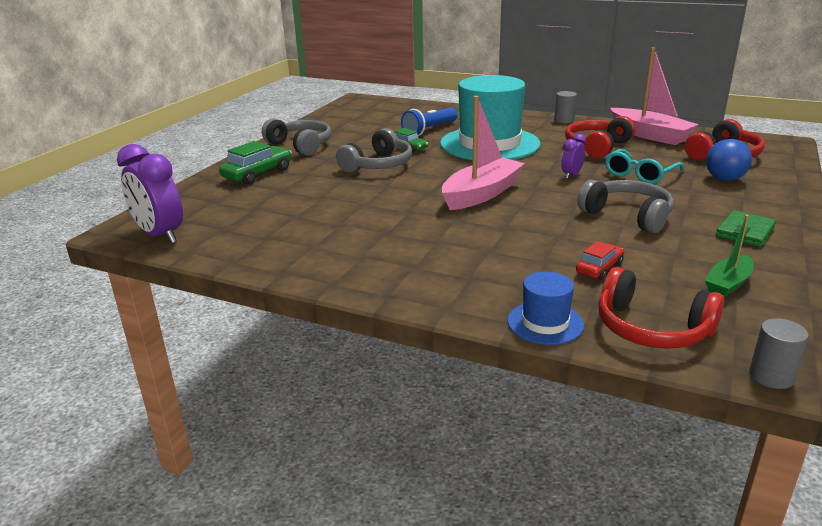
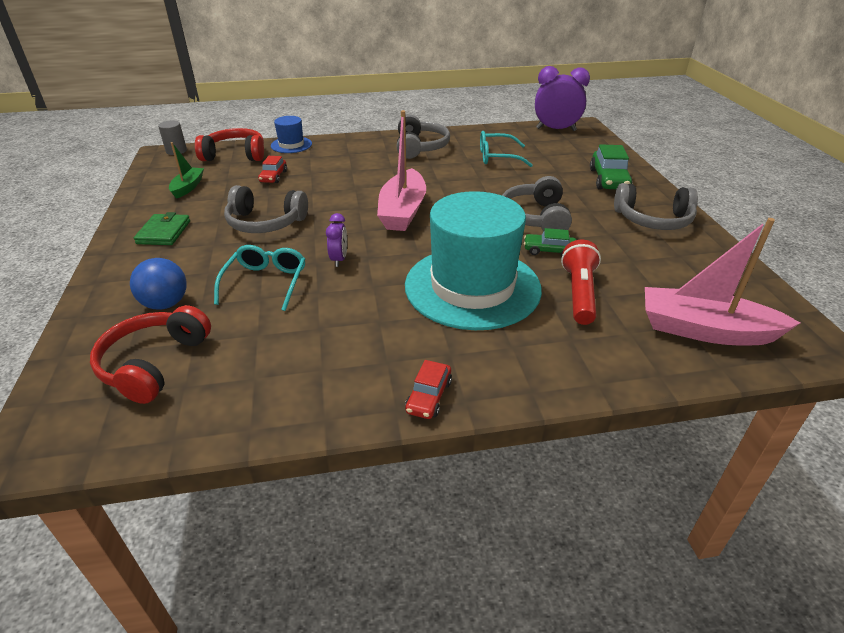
camera: 145 degrees right, 10 degrees up
blue flashlight [401,108,458,136] -> red flashlight [561,240,601,325]
grey cylinder [555,91,577,123] -> red car [405,360,452,419]
red headphones [565,116,635,158] -> none
pink boat [610,47,699,145] -> pink boat moved to [645,218,800,345]
none -> grey headphones [397,114,450,159]
none -> turquoise glasses [480,131,533,167]

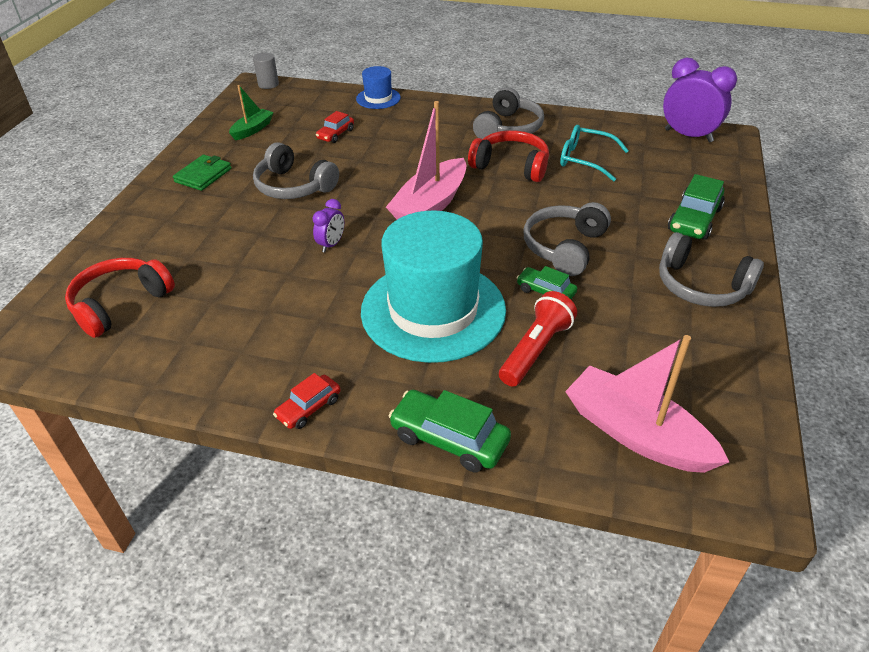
camera: 25 degrees right, 5 degrees up
blue ball [130,258,187,310] -> none
red headphones [195,128,264,161] -> red headphones moved to [468,130,549,182]
turquoise glasses [214,245,306,311] -> none
none -> green car [389,390,511,472]

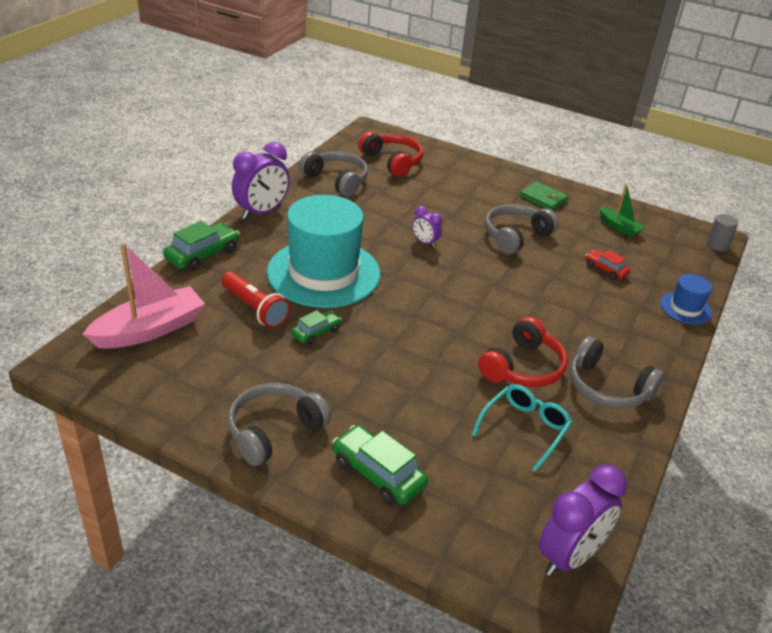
camera: 100 degrees right, 5 degrees down
red car [273,373,341,429] -> purple clock [232,142,290,220]
pink boat [386,101,466,220] -> none
grey headphones [524,202,611,276] -> grey headphones moved to [299,151,368,197]

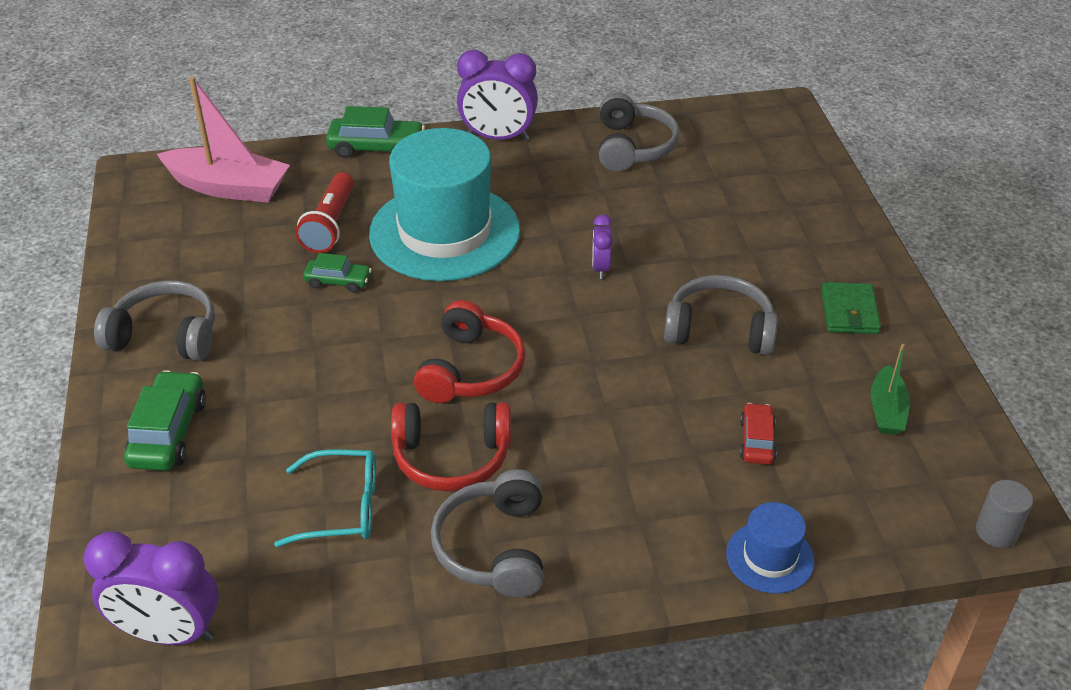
camera: 55 degrees right, 5 degrees up
red headphones [359,131,423,177] -> red headphones moved to [414,300,526,403]

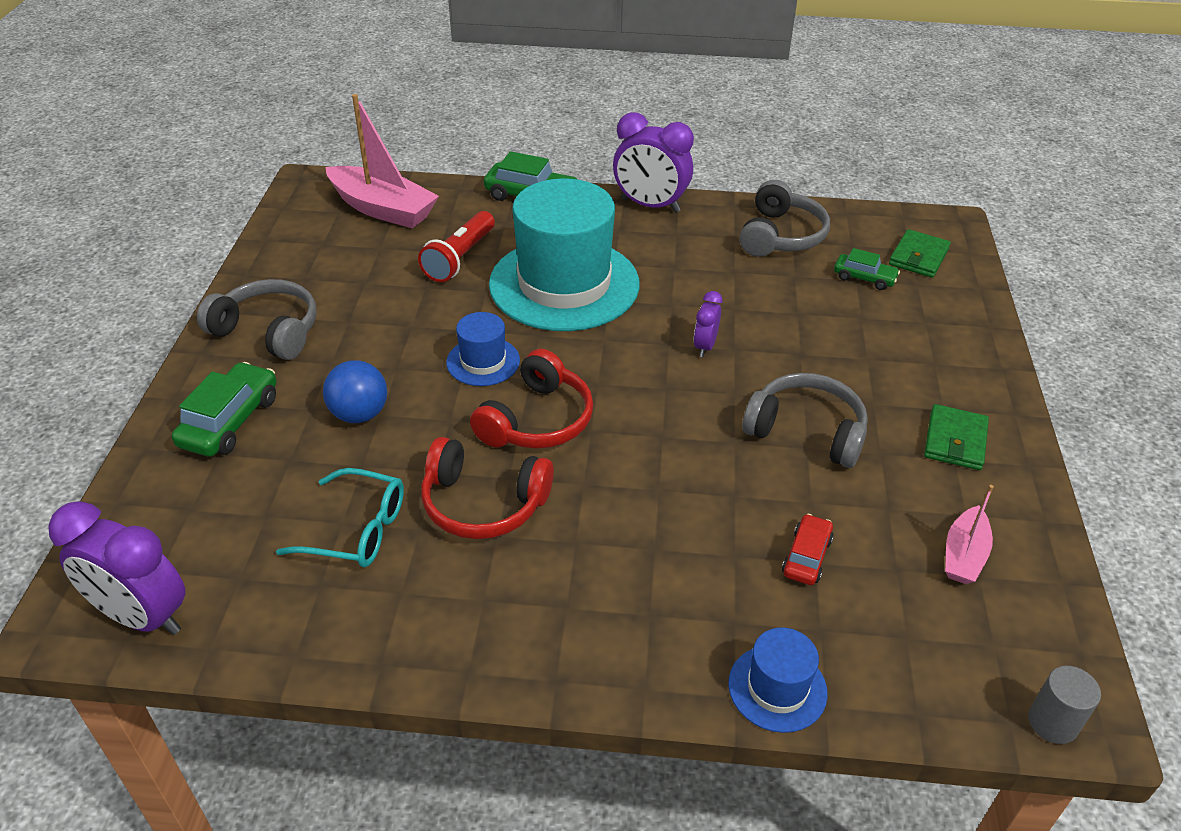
camera: 15 degrees right, 0 degrees up
green car [303,253,372,292] -> green car moved to [834,248,900,290]
grey headphones [431,469,544,598] -> none
green boat [871,344,910,435] -> pink boat [945,485,994,584]
none -> blue ball [323,360,387,423]
none -> blue hat [446,312,520,386]
none -> green wallet [889,229,951,278]

